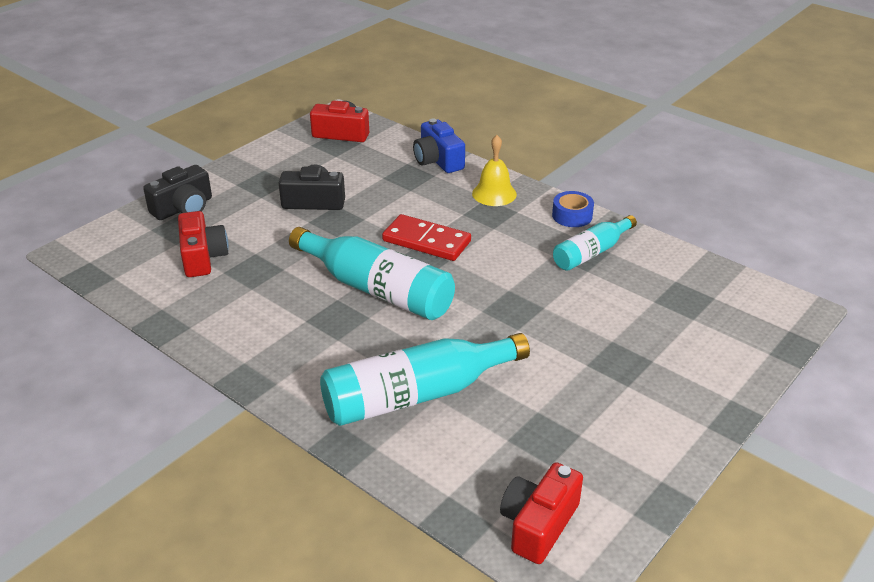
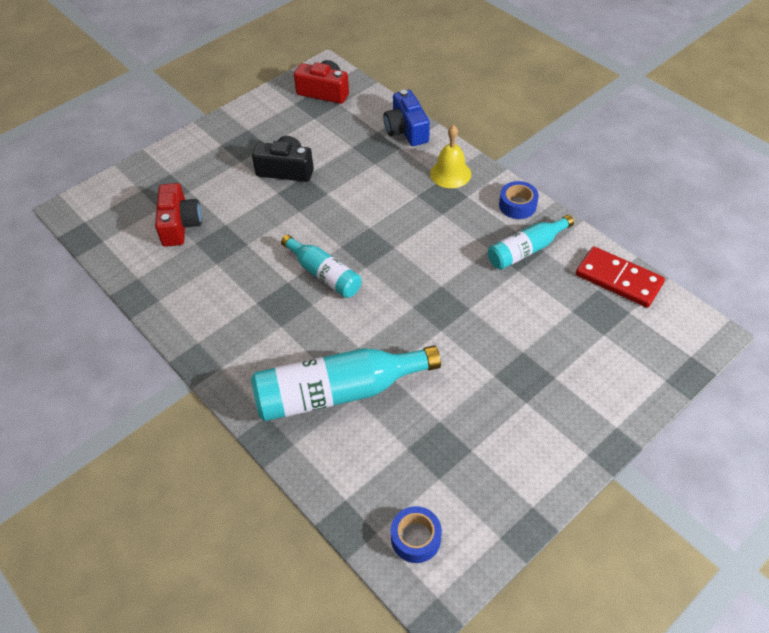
camera: 10 degrees right, 15 degrees up
black camera [143,165,212,220] -> none
turquoise bottle [289,227,455,320] -> turquoise bottle [281,235,362,298], size x0.59
red domino [382,214,471,261] -> red domino moved to [576,246,665,308]
red camera [500,462,583,564] -> blue tape [391,506,442,563]

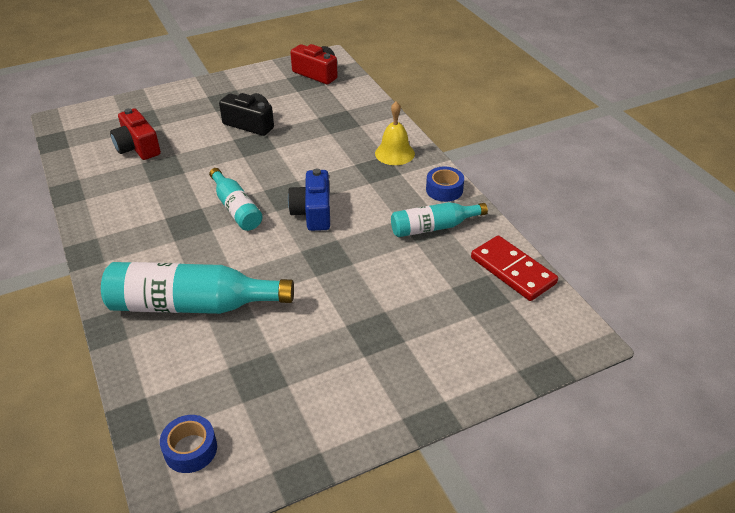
camera: 15 degrees right, 10 degrees down
red camera [155,183,202,247] -> red camera turned 135 degrees clockwise [110,108,161,160]
blue camera [383,90,430,146] -> blue camera moved to [288,169,330,231]

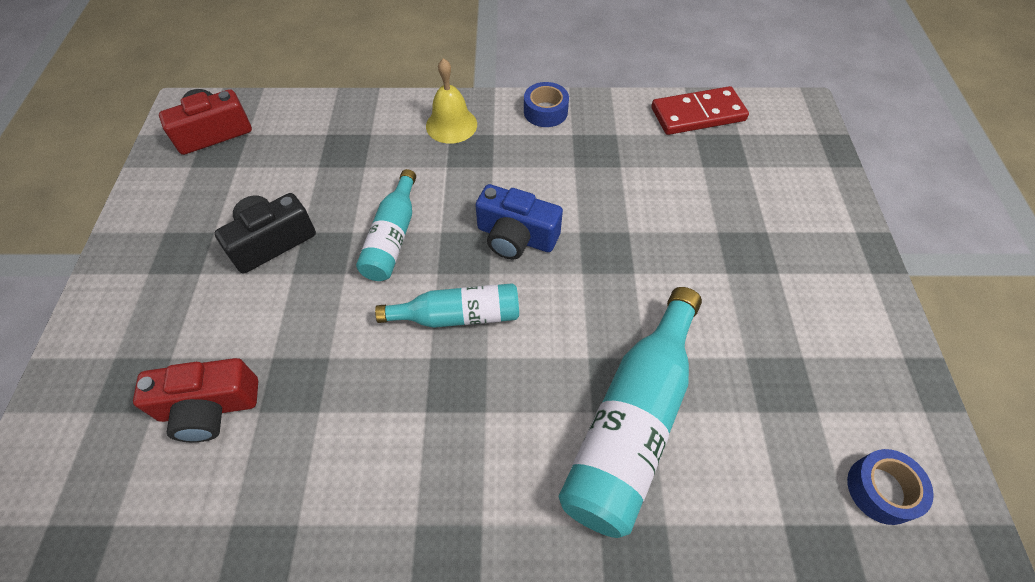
camera: 65 degrees left, 15 degrees up
turquoise bottle [391,202,488,237] -> turquoise bottle moved to [356,169,416,281]

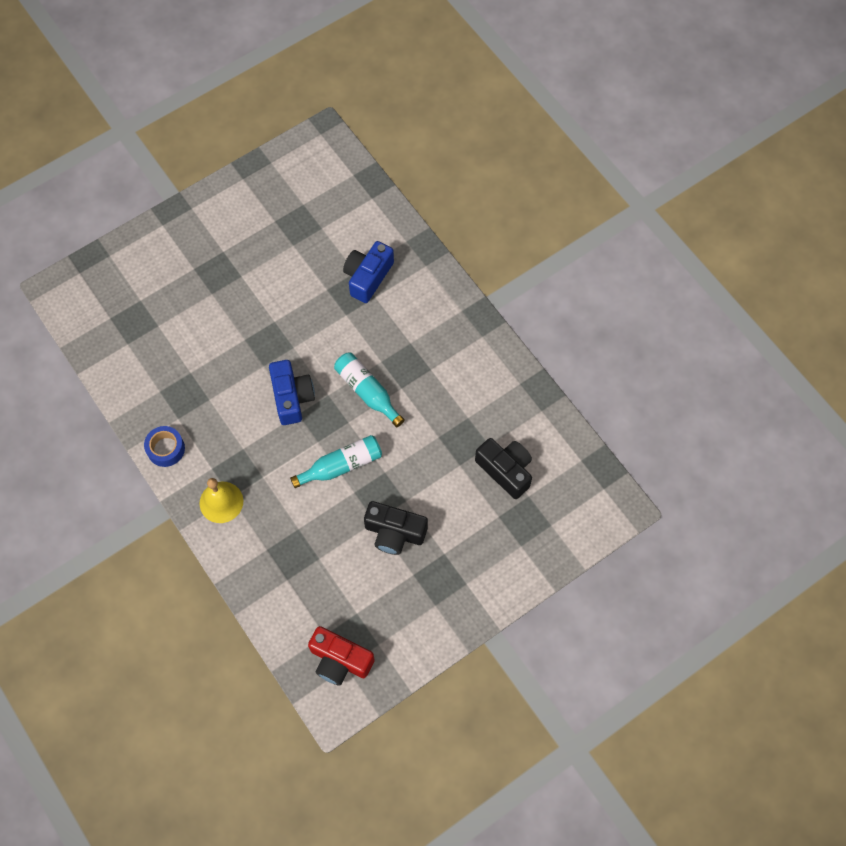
camera: 125 degrees left, 10 degrees up
red camera [133,358,258,442] -> black camera [475,438,532,499]
turquoise bottle [559,287,702,538] -> blue camera [343,241,394,303]
red domino [651,86,749,135] -> none
blue tape [847,449,934,525] -> none

